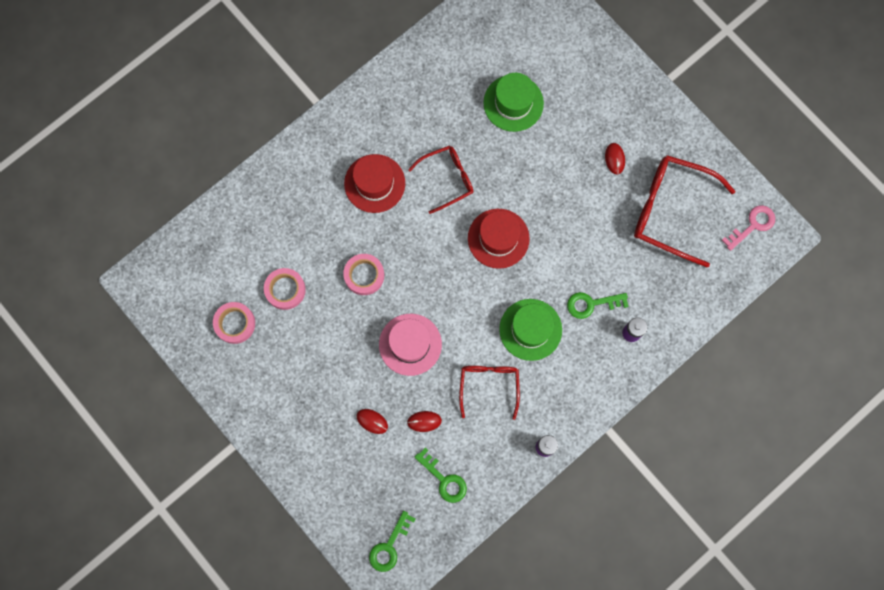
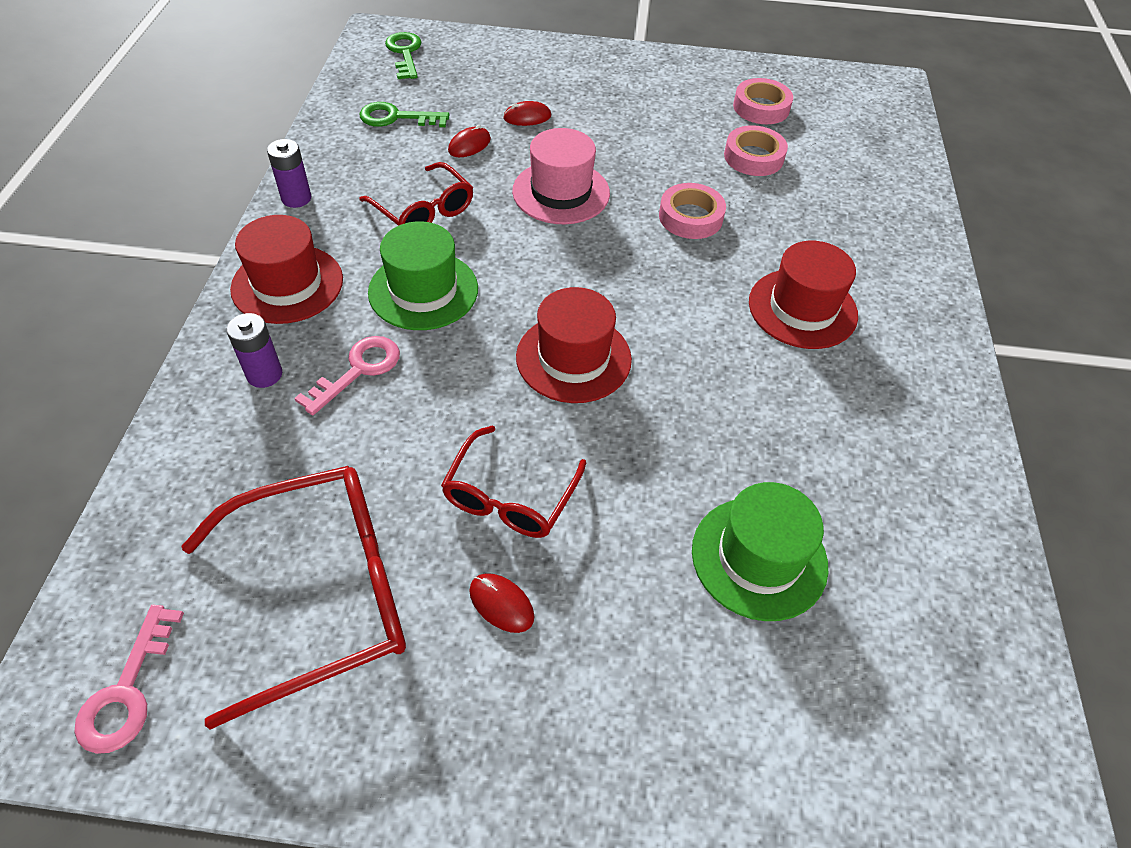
camera: 135 degrees right, 25 degrees down
red glasses [408,145,473,214] -> red glasses moved to [441,426,586,538]
green key [567,292,629,319] -> pink key [294,336,400,415]
none -> red hat [230,215,343,324]

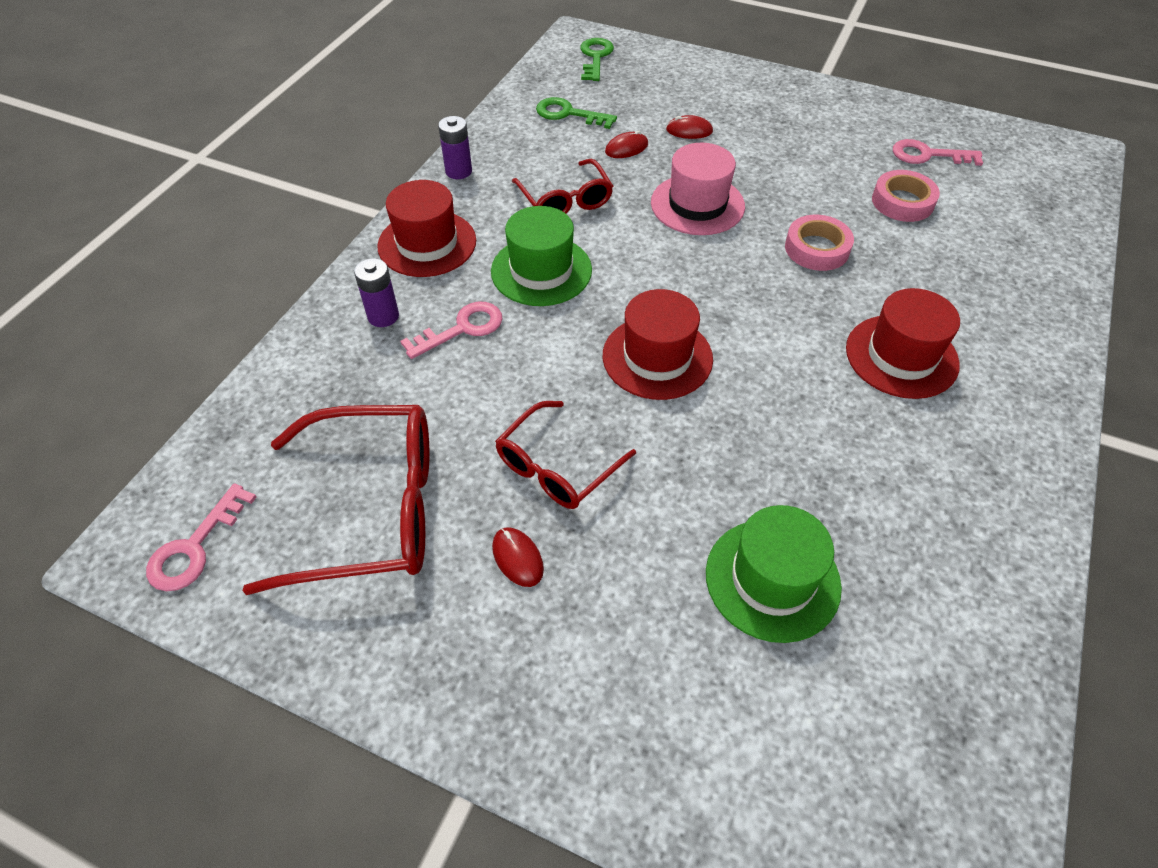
camera: 20 degrees right, 0 degrees up
pink tape [733,78,793,124] -> pink key [893,139,983,166]

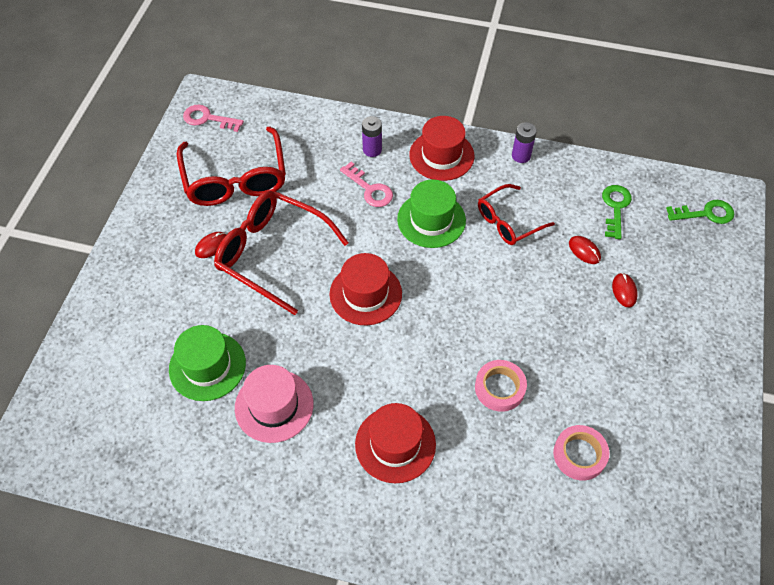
camera: 80 degrees right, 5 degrees up
red glasses [495,401,636,509] -> red glasses [214,191,349,315], size x1.65
pink hat [651,143,745,235] -> pink hat moved to [235,365,313,443]
pink key [893,139,983,166] -> none

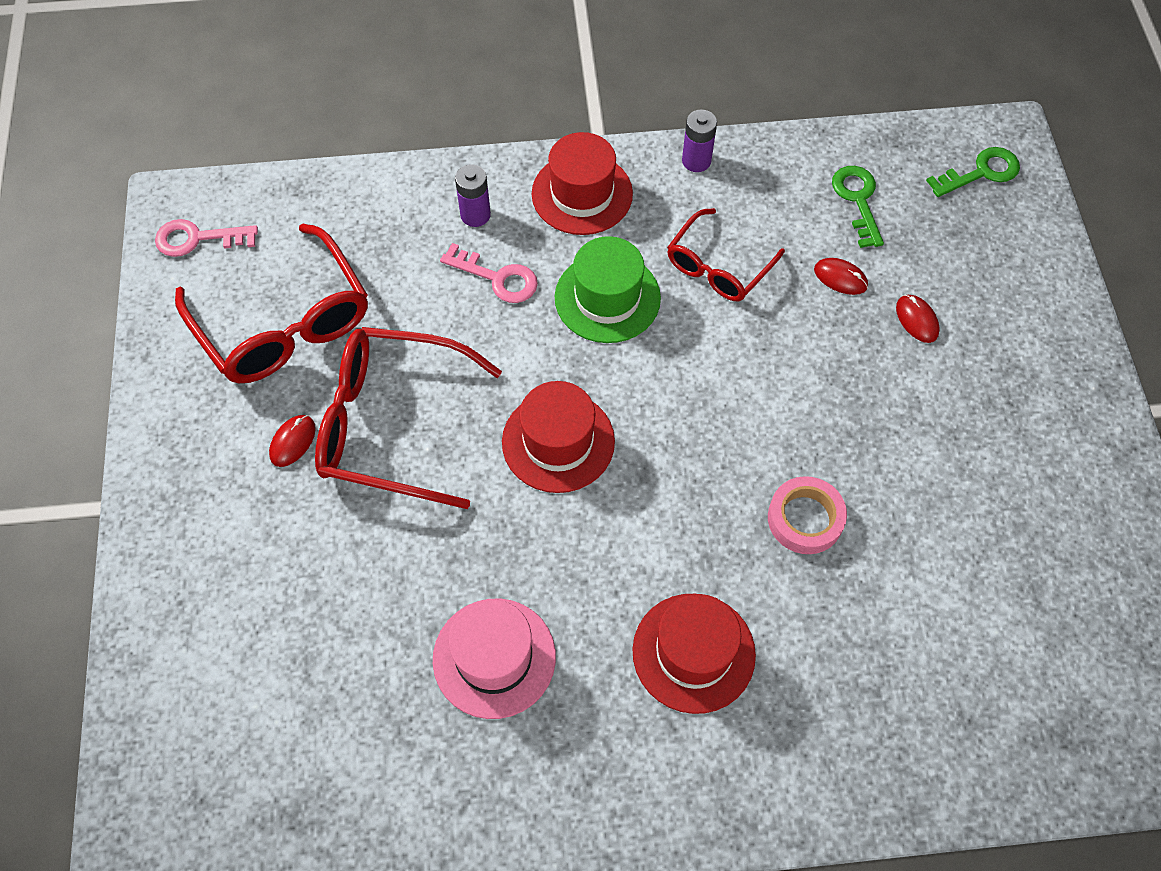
camera: 20 degrees left, 5 degrees up
green hat [169,325,246,401] -> none
pink tape [553,425,609,481] -> none

